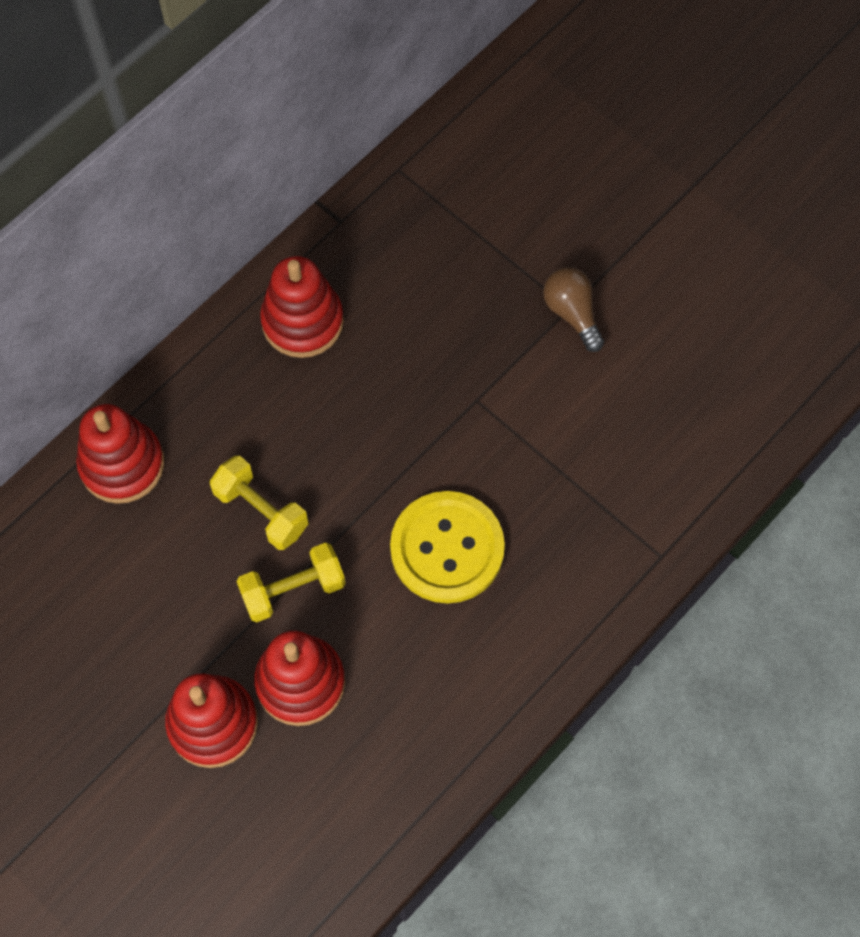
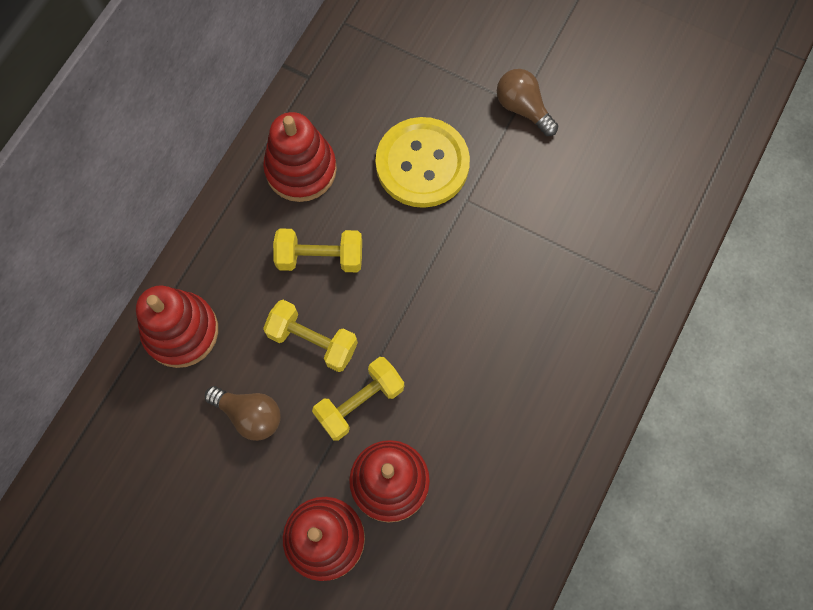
camera: 15 degrees left, 5 degrees up
yellow button [390,491,505,603] -> yellow button moved to [376,117,470,208]
none -> brown light bulb [205,386,281,441]
none -> yellow dumbbell [273,228,362,272]

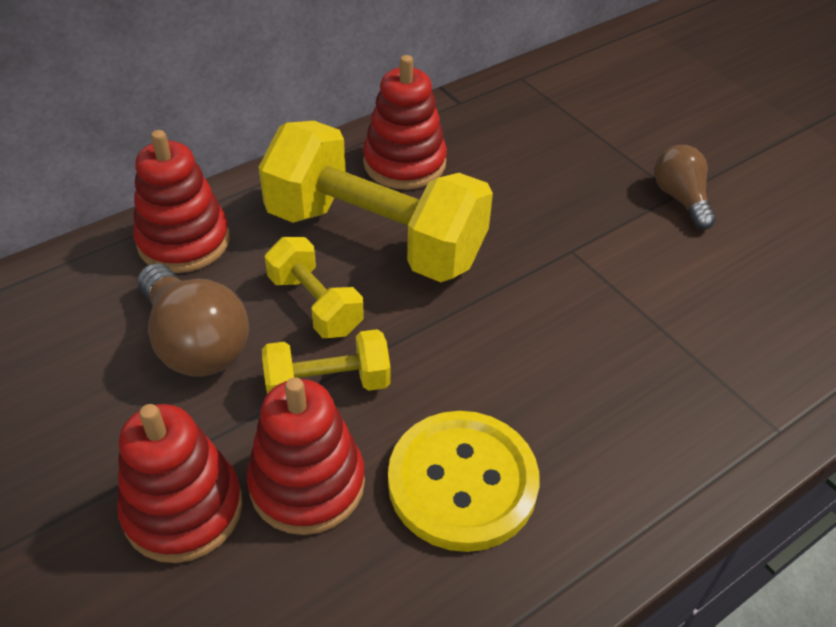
camera: 25 degrees right, 25 degrees down
brown light bulb [205,386,281,441] -> brown light bulb [138,263,249,377], size x1.54
yellow dumbbell [273,228,362,272] -> yellow dumbbell [259,121,493,282], size x2.04
yellow button [376,117,470,208] -> yellow button moved to [388,411,539,552]

